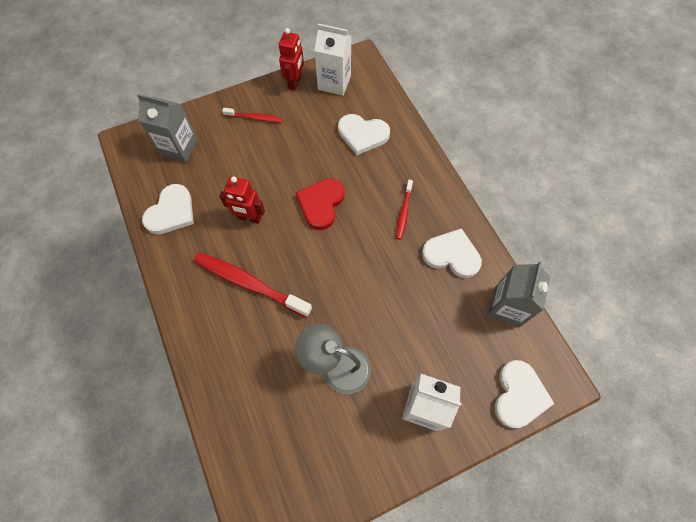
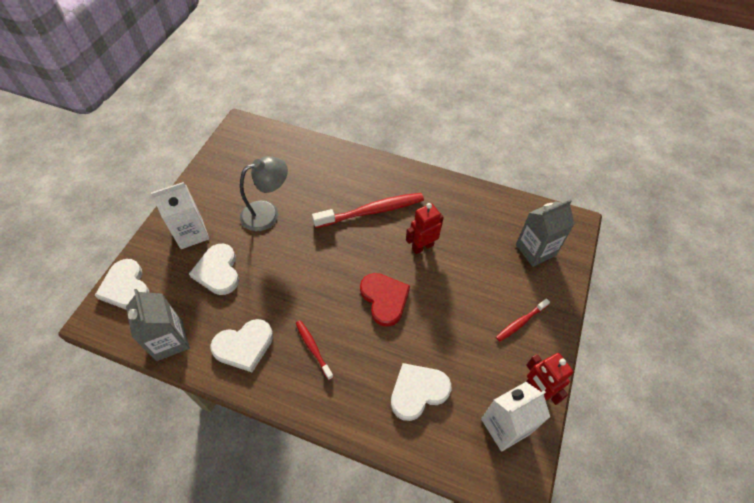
camera: 135 degrees right, 10 degrees down
white heart [142,184,194,234] -> white heart moved to [189,244,239,295]

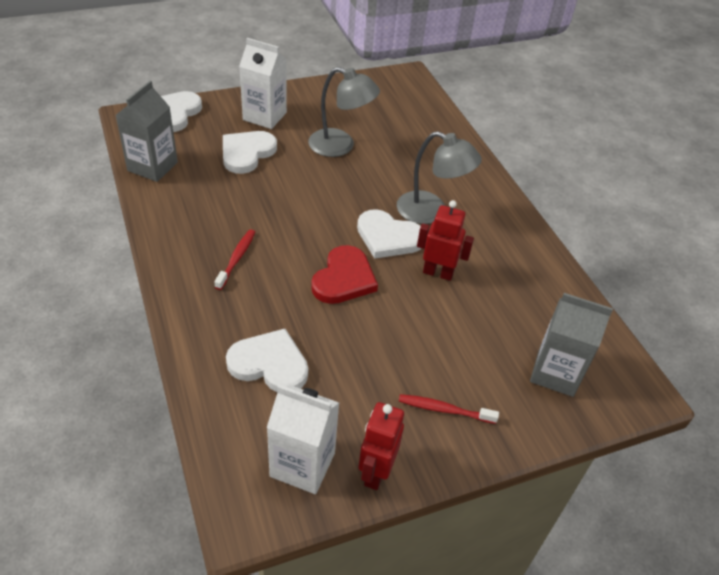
camera: 45 degrees right, 10 degrees down
white heart [210,319,273,372] -> white heart moved to [357,209,421,259]
red toothbrush [312,193,424,228] -> grey lamp [397,131,482,224]

